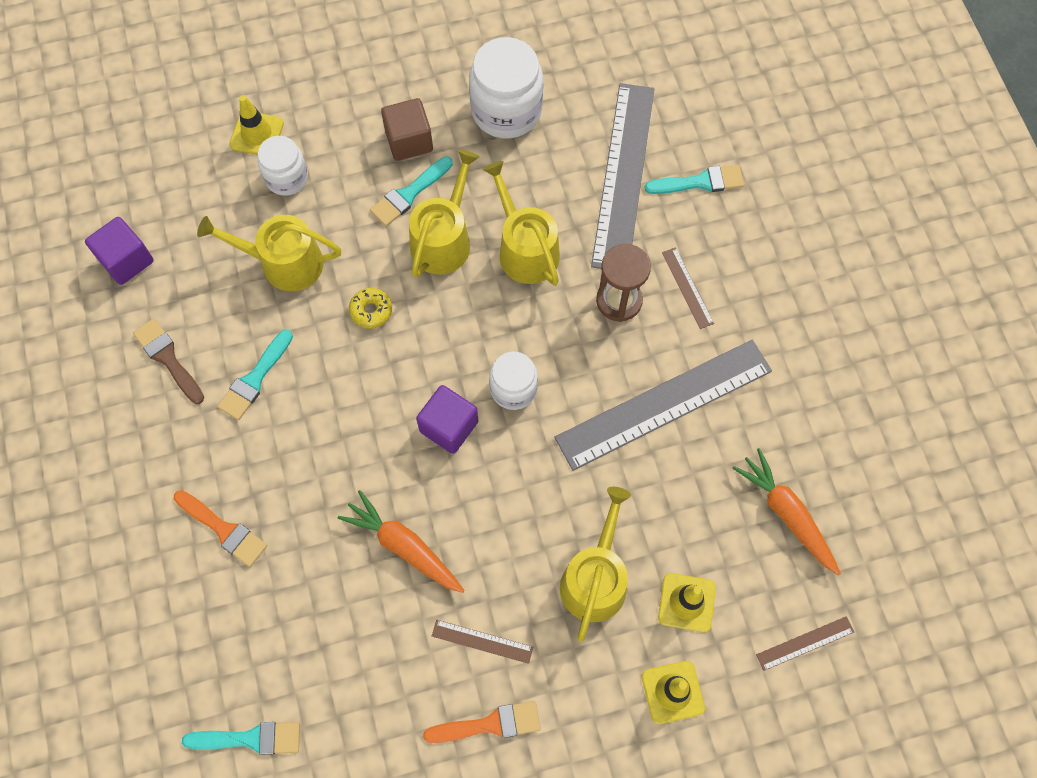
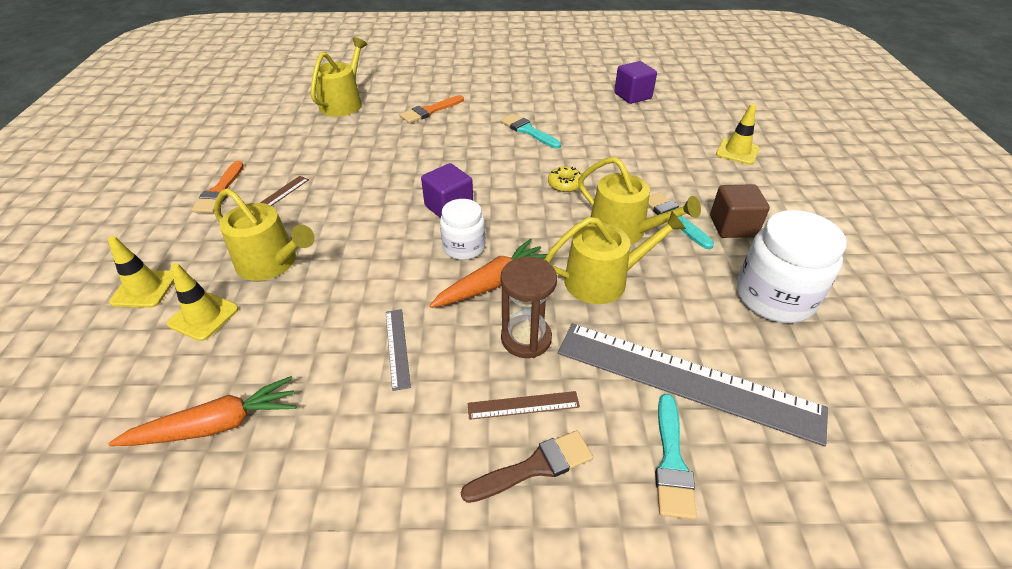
camera: 105 degrees right, 25 degrees down
brown brush [133,318,204,404] -> brown brush moved to [461,430,593,503]
turquoise brush [182,722,300,755] -> none
yellow watering can [197,215,341,291] -> yellow watering can moved to [311,37,367,117]
white jar [258,136,308,196] -> none
orange carrot [338,490,465,593] -> orange carrot moved to [429,239,547,308]
grey ruler [554,340,772,471] -> grey ruler [386,309,411,391], size x0.41
brown ruler [756,616,854,671] -> none

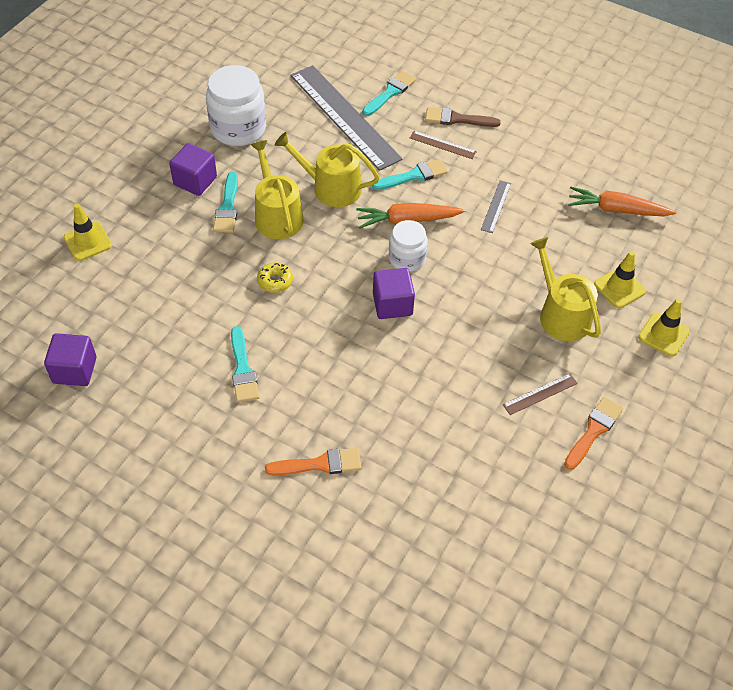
camera: 150 degrees left, 10 degrees up
yellow watering can [311,37,367,117] -> none
brown hourglass [500,257,557,358] -> turquoise brush [372,159,448,190]
brown cube [710,184,770,238] -> purple cube [169,143,217,196]

